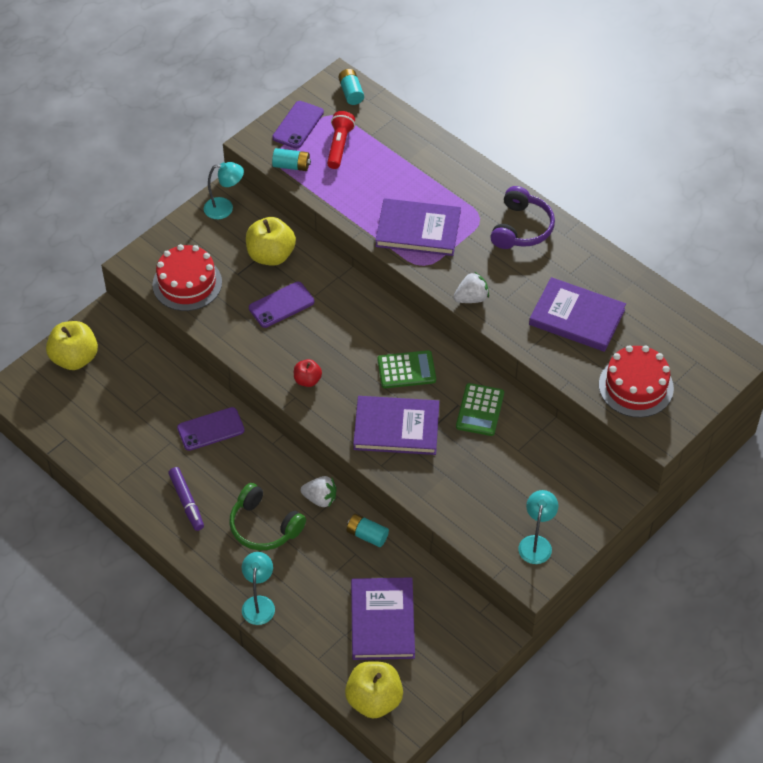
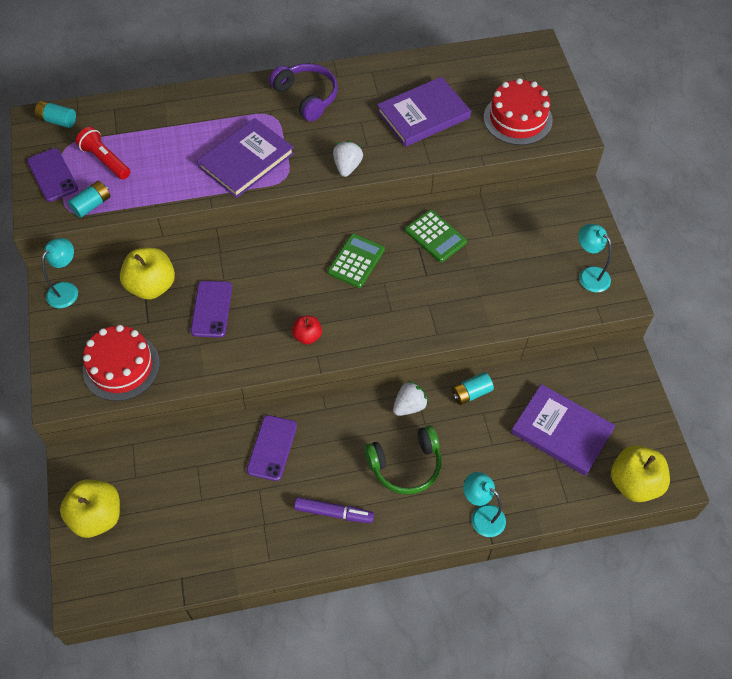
camera: 55 degrees left, 5 degrees up
purple book [353,396,439,455] -> none

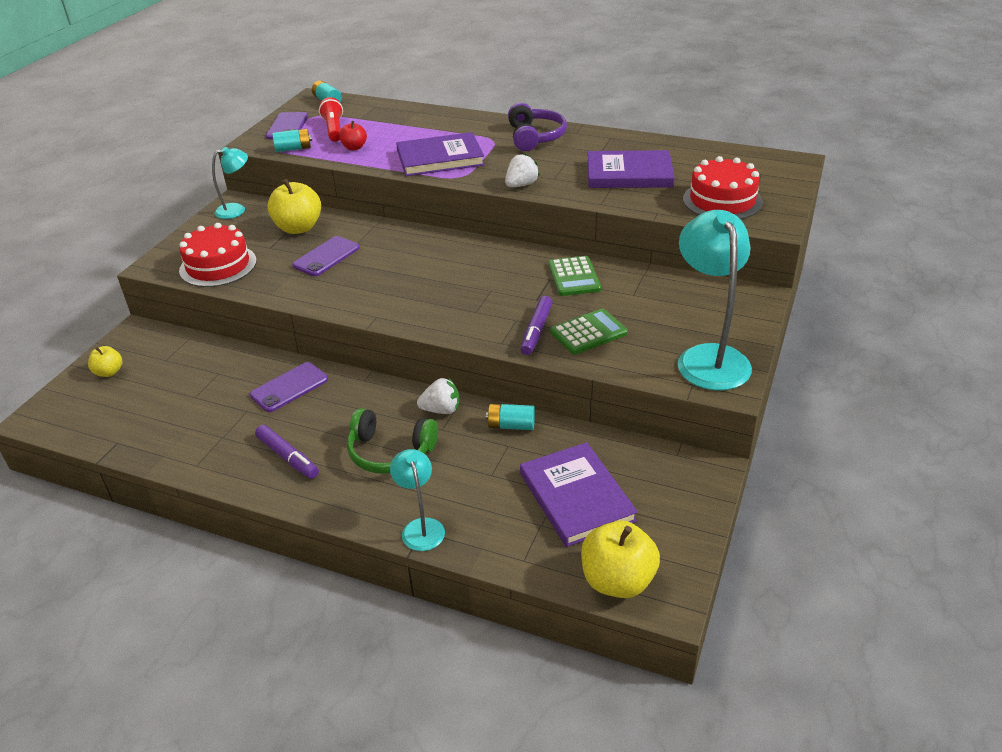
camera: 35 degrees right, 20 degrees down
yellow apple [60,480,120,538] -> yellow apple [88,346,122,377], size x0.54
red apple [292,316,322,344] -> red apple moved to [339,121,367,150]
green calculator [327,234,385,288] -> green calculator moved to [550,309,628,355]
turquoise lamp [578,224,612,292] -> turquoise lamp [678,210,752,391], size x1.84
none -> purple marker [520,296,552,355]

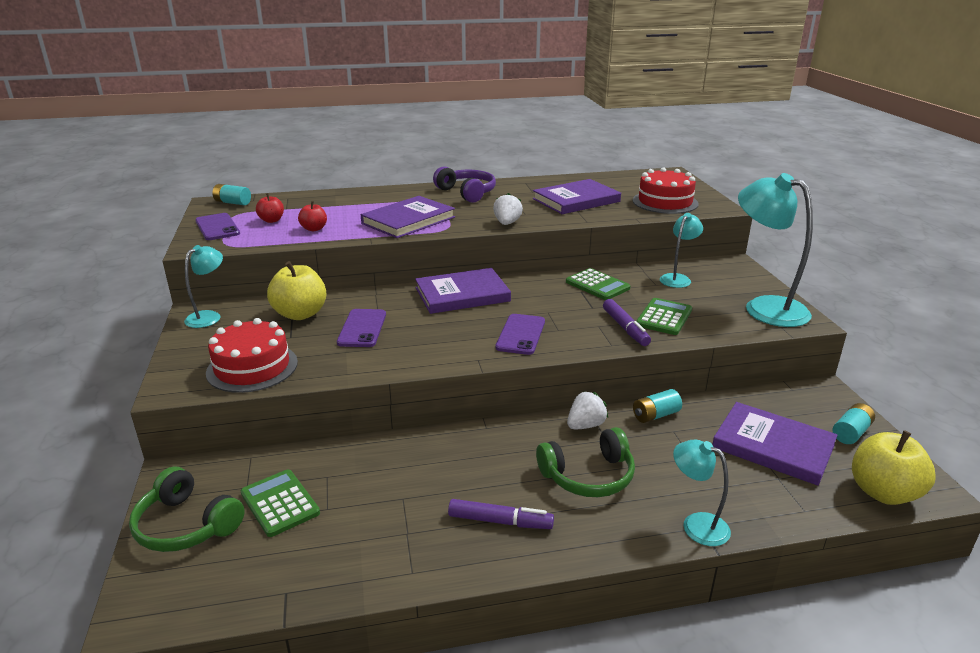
camera: 35 degrees left, 10 degrees down
yellow apple [88,346,122,377] -> green headphones [129,467,245,552]
purple phone [250,362,328,412] -> purple phone moved to [496,314,545,355]
turquoise battery [272,129,312,152] -> turquoise battery moved to [833,403,875,444]
red flashlight [319,97,343,142] -> red apple [256,193,284,223]
none -> green calculator [241,469,320,537]
none -> purple book [415,268,511,314]
none -> turquoise lamp [660,213,703,288]

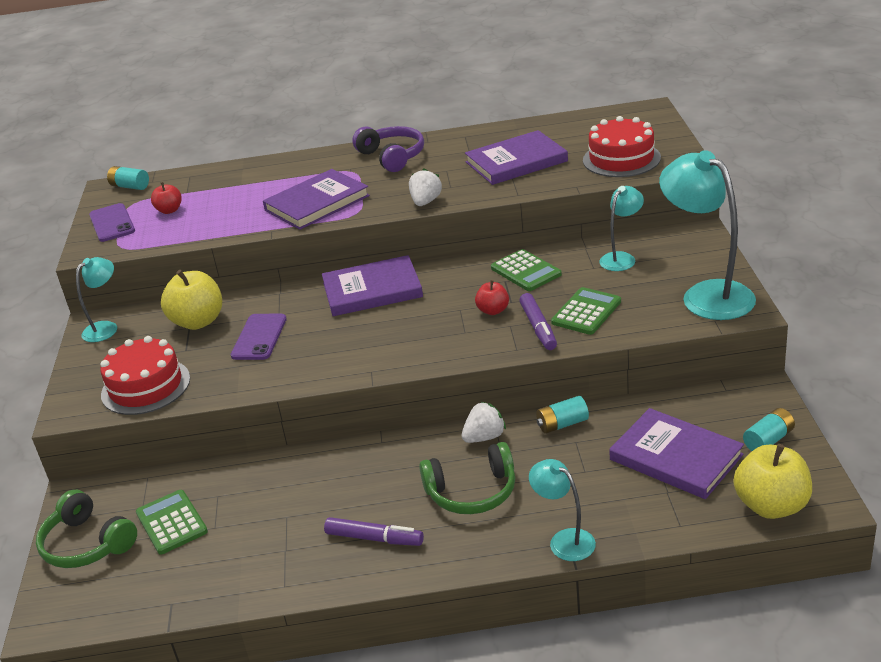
camera: 10 degrees right, 5 degrees up
red apple [298,201,327,231] -> red apple moved to [475,280,509,315]
purple phone [496,314,545,355] -> none

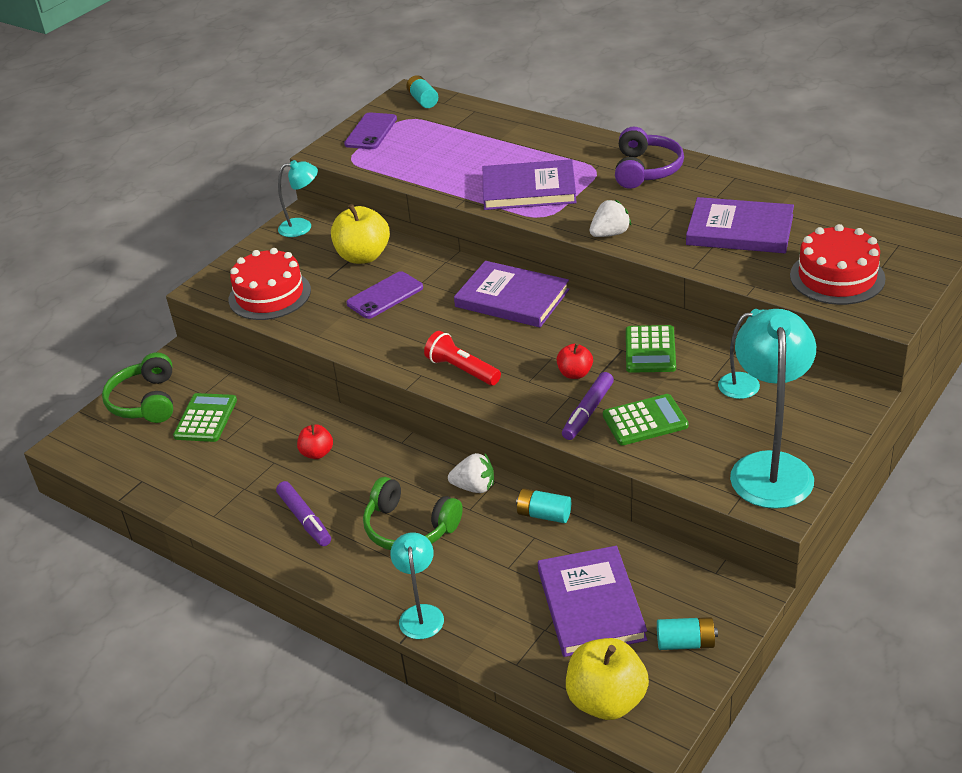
camera: 40 degrees right, 5 degrees up
red apple [151,182,182,214] -> red apple moved to [297,424,333,459]
none -> red flashlight [424,331,501,385]

